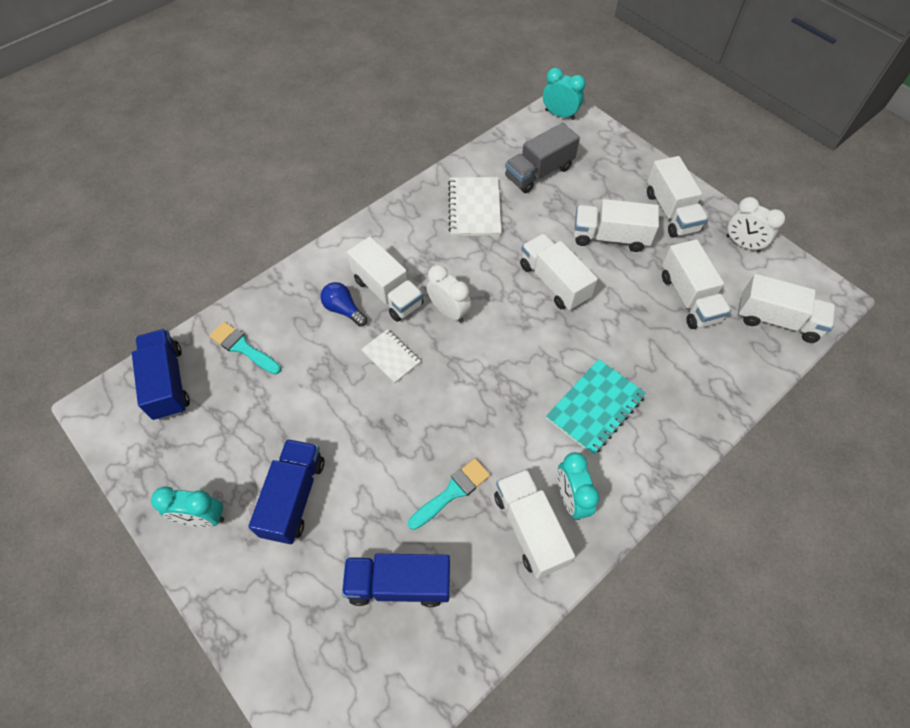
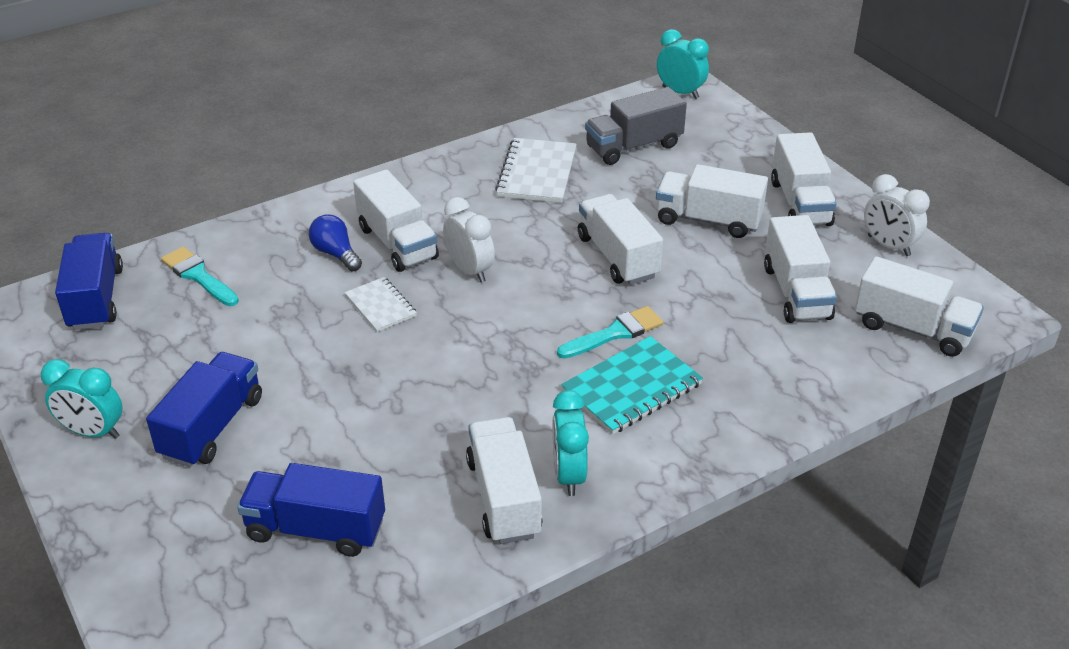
camera: 10 degrees right, 20 degrees down
turquoise brush [408,458,490,530] -> turquoise brush moved to [557,306,663,359]

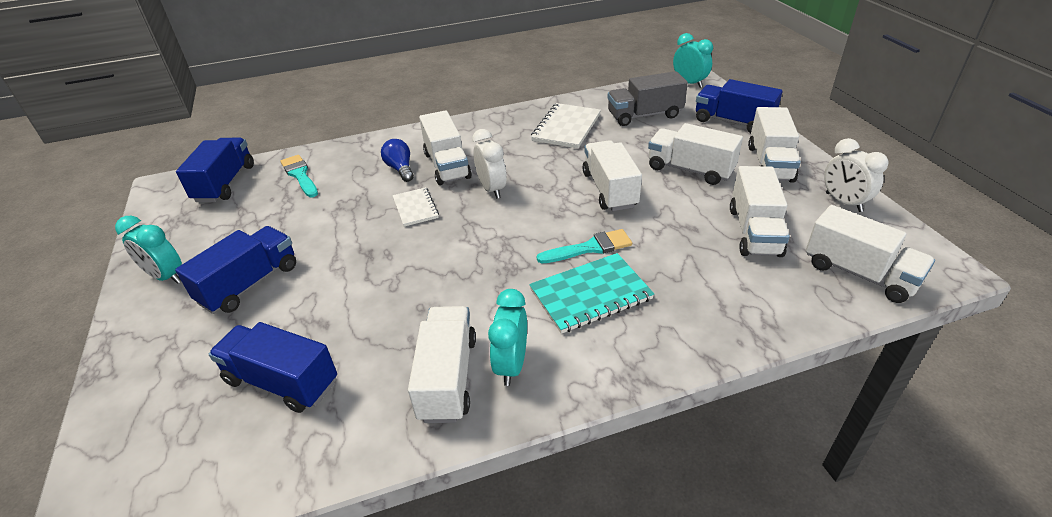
camera: 15 degrees right, 0 degrees up
none -> blue truck [696,79,783,133]

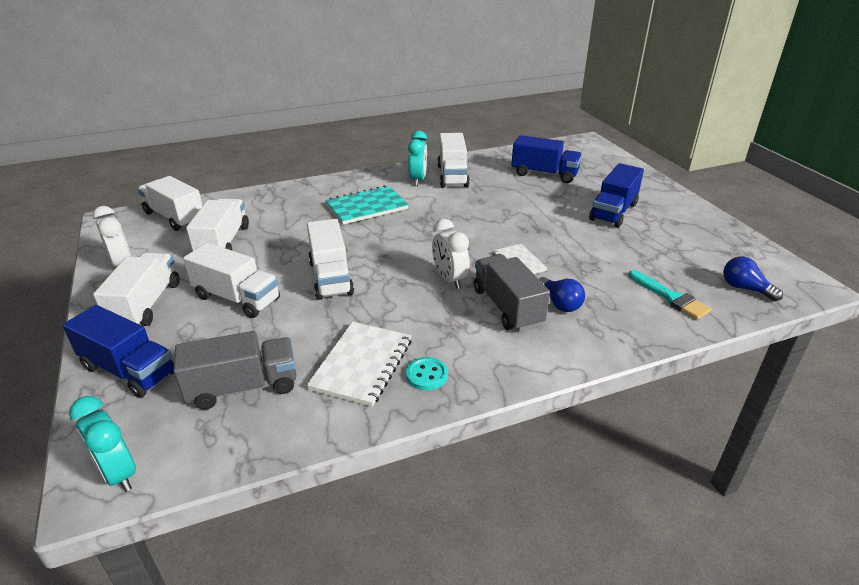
camera: 175 degrees right, 5 degrees down
turquoise clock [115,216,182,284] -> none
blue truck [176,138,254,202] -> blue light bulb [723,257,783,301]
white truck [419,110,472,185] -> grey truck [474,254,550,332]
turquoise brush [537,229,632,263] -> none
none -> turquoise button [406,357,448,390]

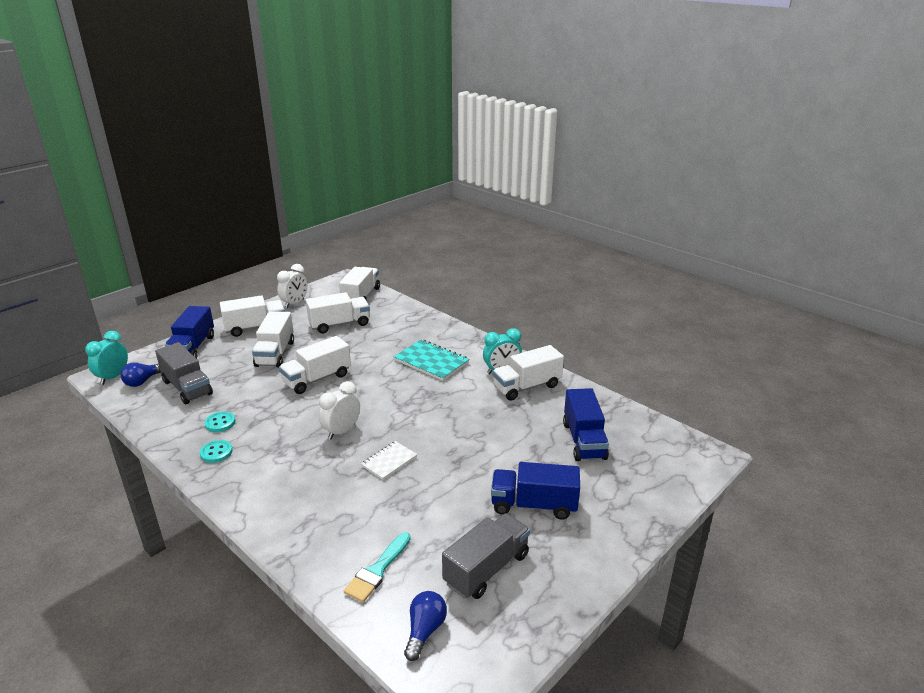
camera: 65 degrees right, 5 degrees down
white notebook [307,322,412,407] -> turquoise button [205,411,235,432]
grey truck [474,254,550,332] -> grey truck moved to [442,513,530,599]
blue light bulb [539,277,585,312] -> blue light bulb moved to [120,362,161,387]

